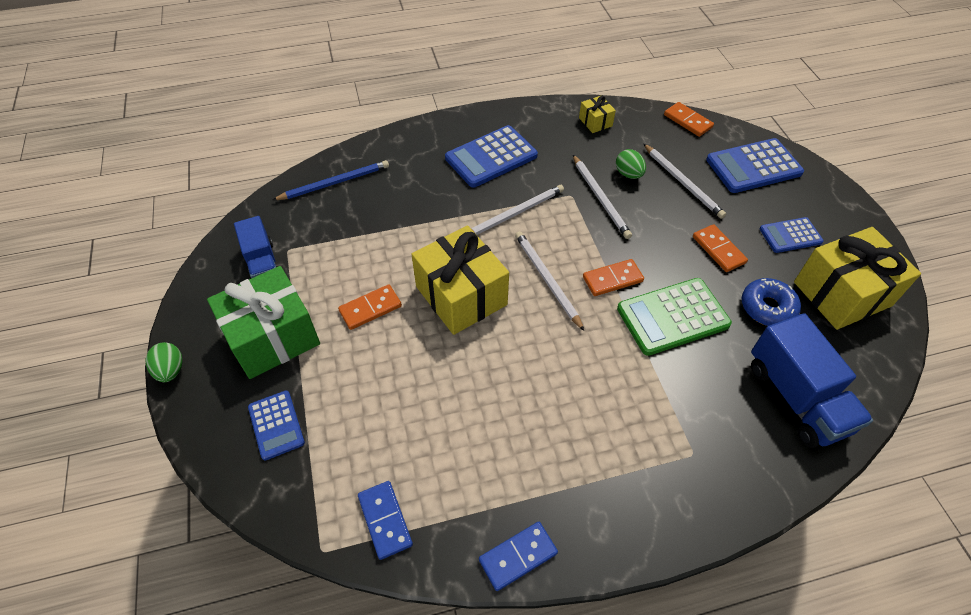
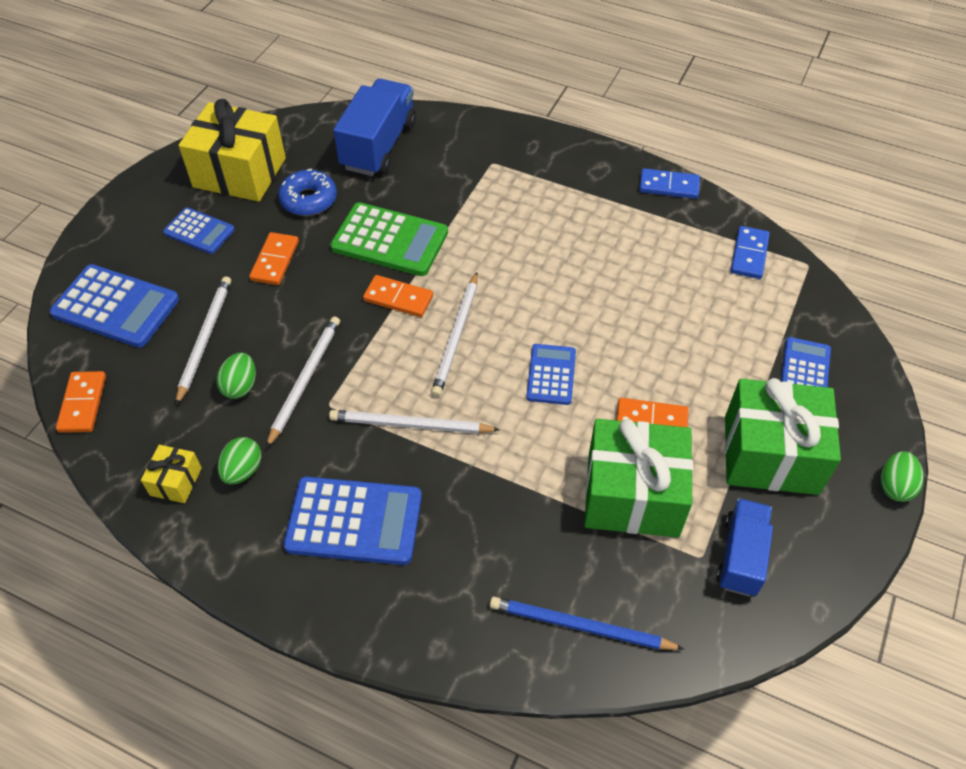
camera: 140 degrees left, 0 degrees up
yellow gift [411,225,509,335] -> blue calculator [526,344,576,405]
none -> green egg [217,437,261,485]
none -> green gift [584,419,693,537]

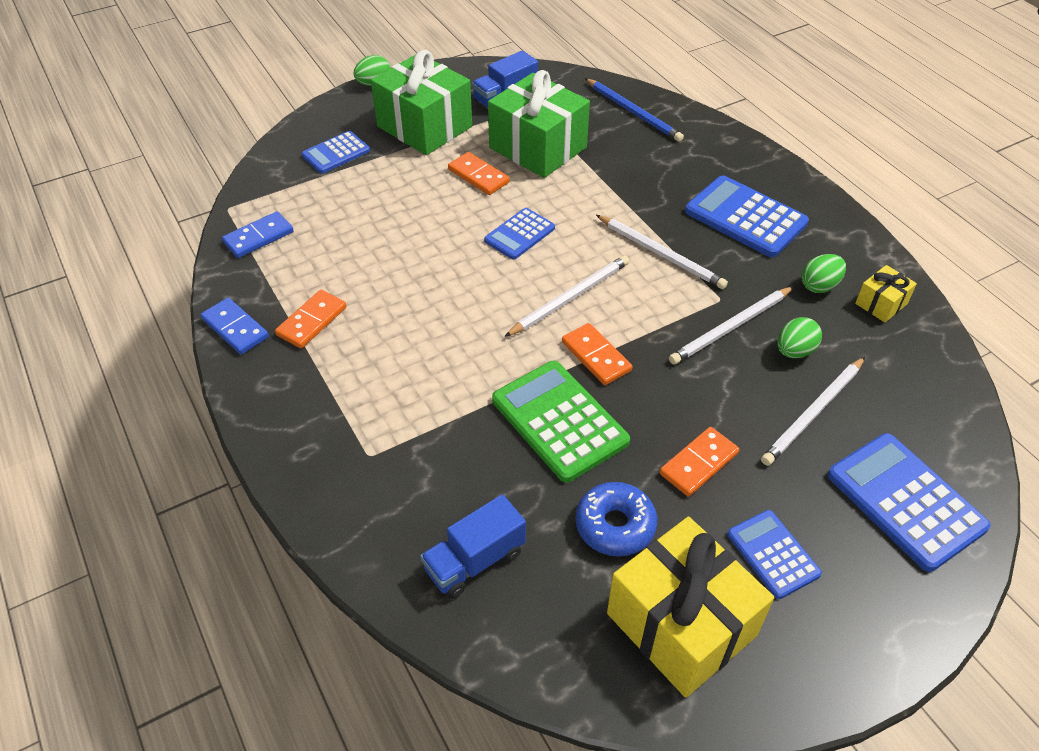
camera: 145 degrees left, 5 degrees down
orange domino [56,371,106,433] -> orange domino moved to [275,290,346,348]
blue truck [333,79,416,176] -> blue truck [420,494,526,599], size x0.64

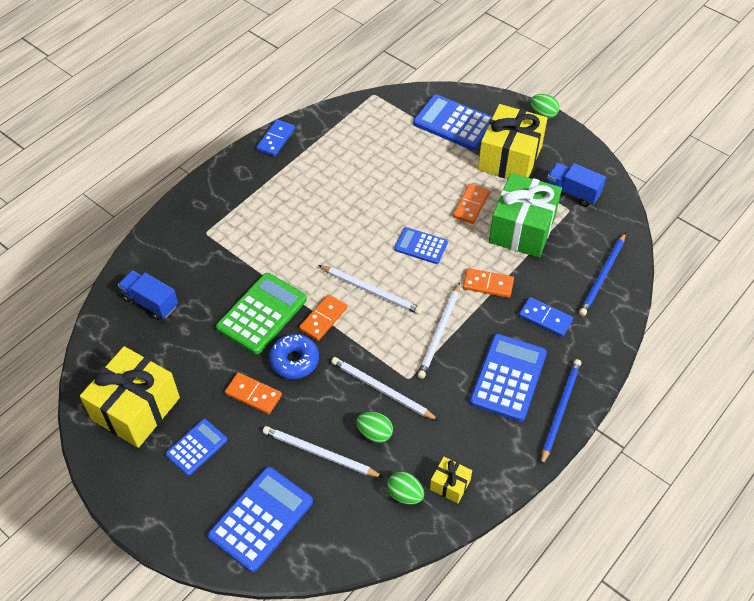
camera: 70 degrees right, 5 degrees up
blue domino [222,211,294,258] -> blue domino moved to [519,297,573,337]
orange domino [275,290,346,348] -> orange domino moved to [463,268,514,298]
blue calculator [302,131,370,174] -> blue calculator [413,94,493,150], size x1.68
green gift [371,50,472,155] -> yellow gift [478,104,547,179]
blue donut [575,482,657,556] -> blue donut moved to [269,334,319,379]
green egg [802,254,846,293] -> green egg moved to [387,472,424,504]
none -> blue pencil [541,359,581,466]

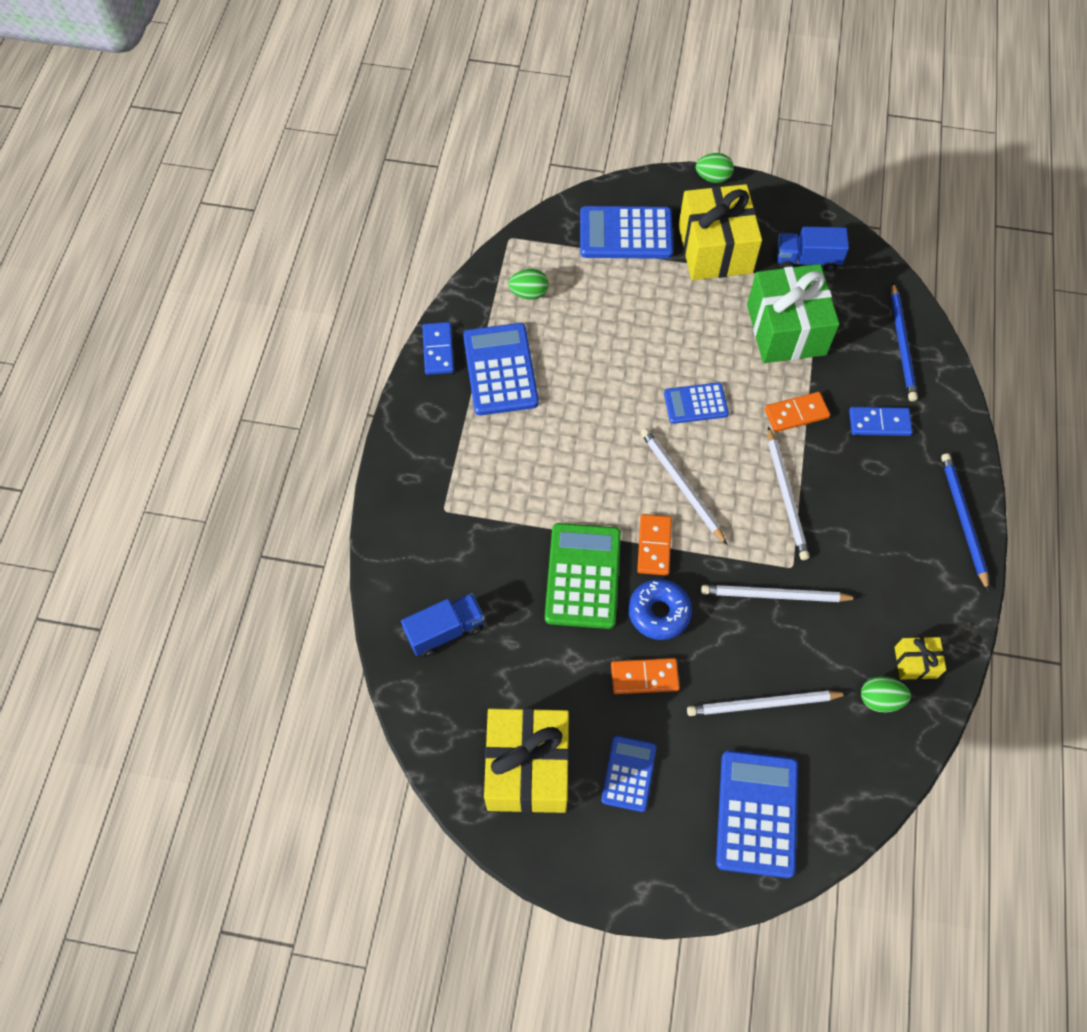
camera: 30 degrees left, 10 degrees up
blue truck [118,270,178,320] -> blue truck turned 150 degrees clockwise [401,593,485,657]
white pencil [318,265,422,314] -> white pencil turned 120 degrees counterclockwise [640,428,727,545]
green egg [356,412,393,443] -> green egg moved to [508,269,549,300]
orange domino [453,184,490,224] -> none
blue calculator [470,334,547,422] -> blue calculator moved to [463,323,539,415]

